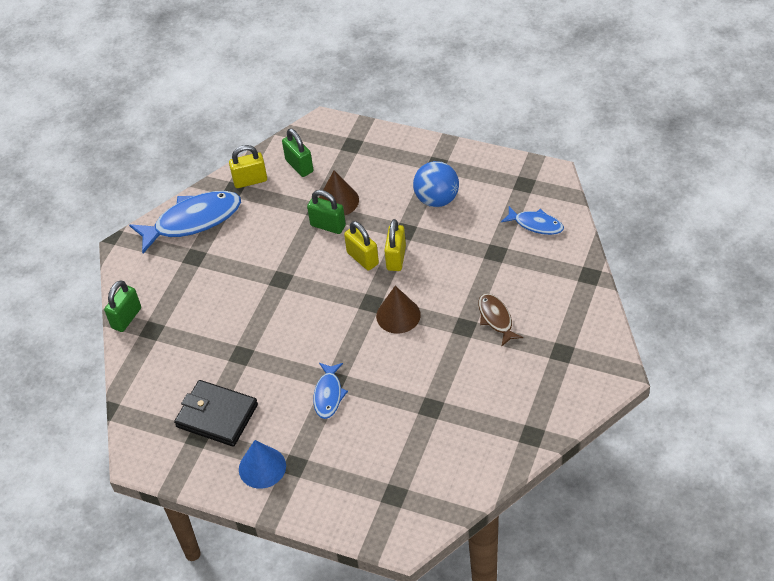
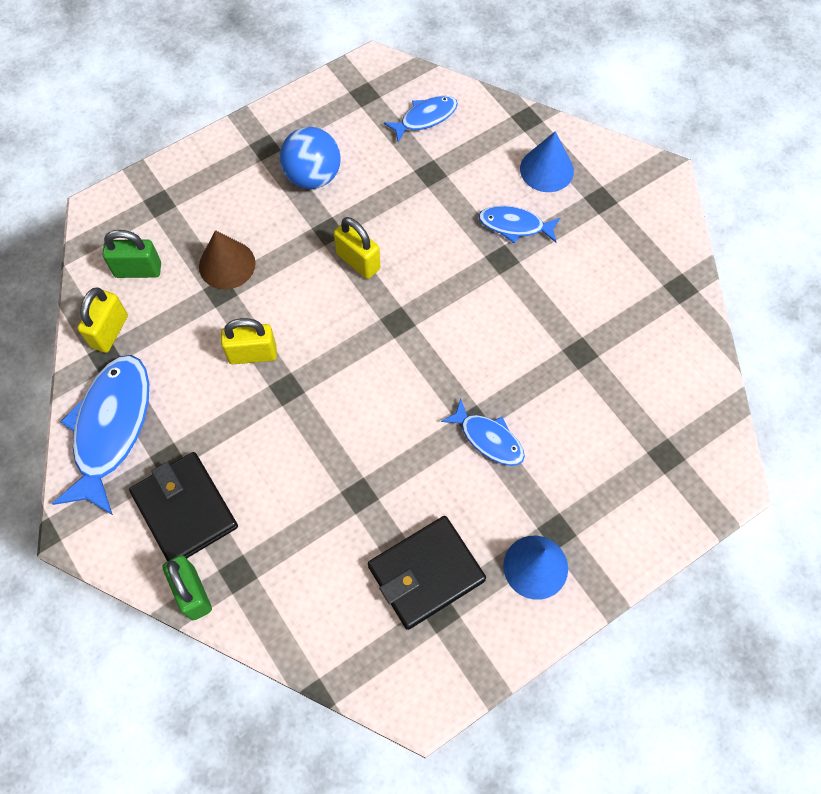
camera: 60 degrees left, 15 degrees up
green padlock [307,190,346,234] -> none
yellow padlock [344,221,379,271] -> yellow padlock moved to [221,318,277,364]
brown cone [376,286,421,334] -> none
brown fish [478,293,523,346] -> blue fish [478,206,561,243]
none -> black wallet [129,452,238,561]
none -> blue cone [520,131,574,192]

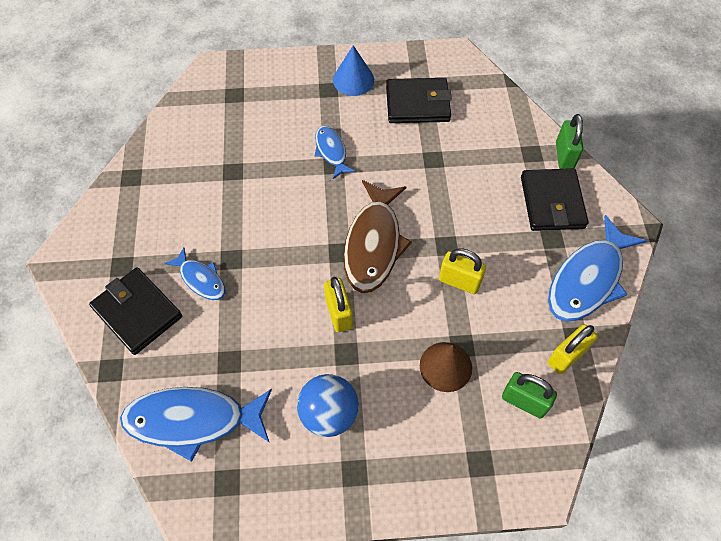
camera: 150 degrees left, 5 degrees down
blue fish [384,96,458,142] -> blue fish [120,387,272,462], size x1.85
blue cone [520,131,574,192] -> black wallet [89,267,182,355]
none -> brown fish [343,180,412,293]

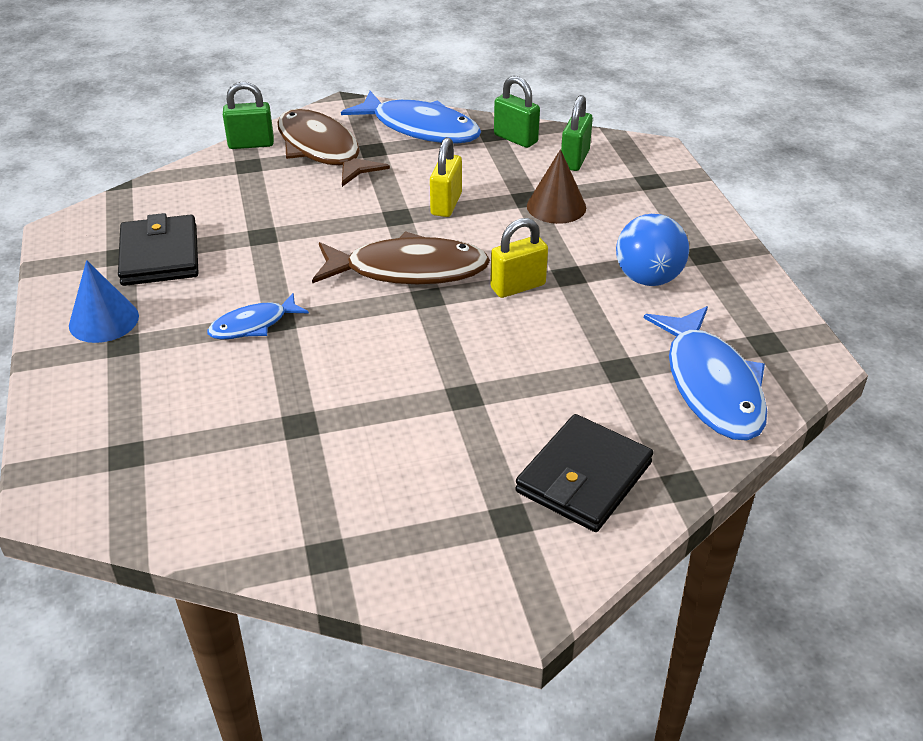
camera: 100 degrees left, 20 degrees down
blue fish [164,248,225,300] -> none
black wallet [521,168,589,231] -> brown fish [277,109,390,187]
yellow padlock [547,324,598,374] -> green padlock [494,76,540,148]

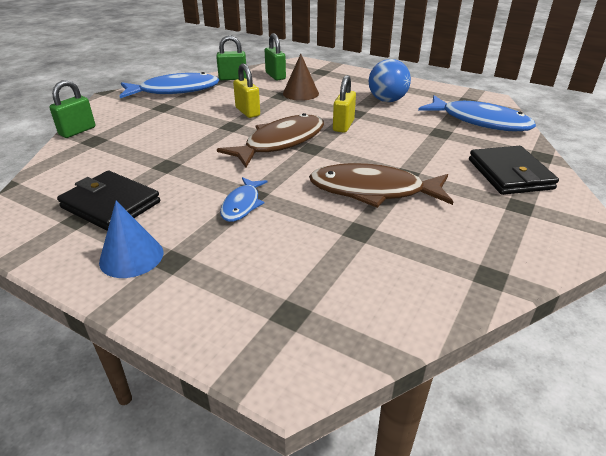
camera: 45 degrees left, 5 degrees down
brown fish [277,109,390,187] -> brown fish moved to [309,163,453,208]

